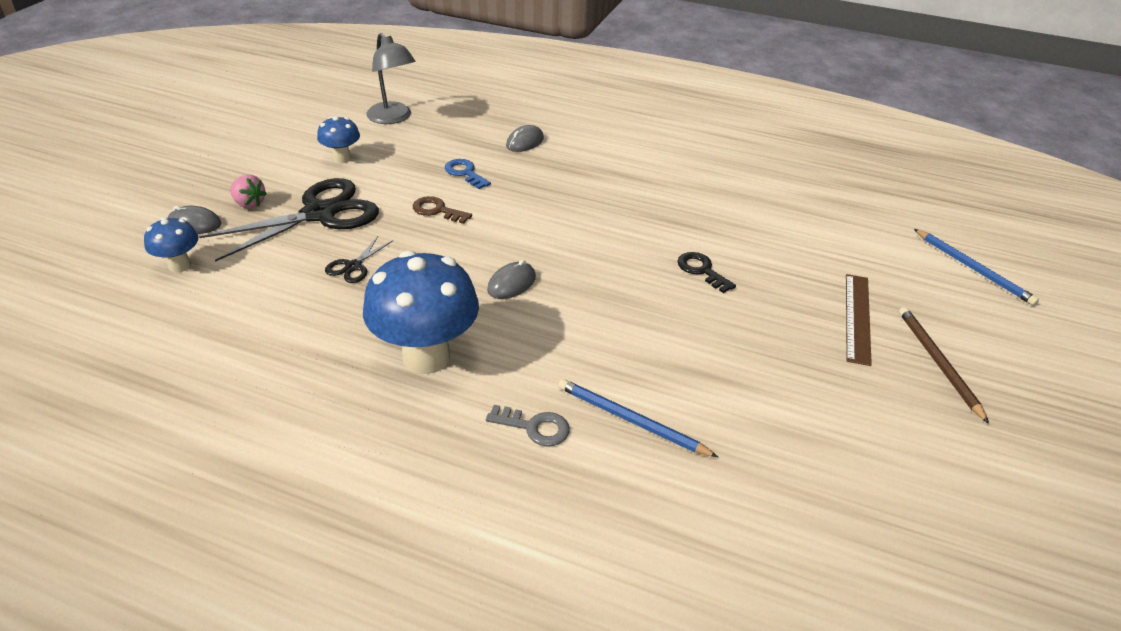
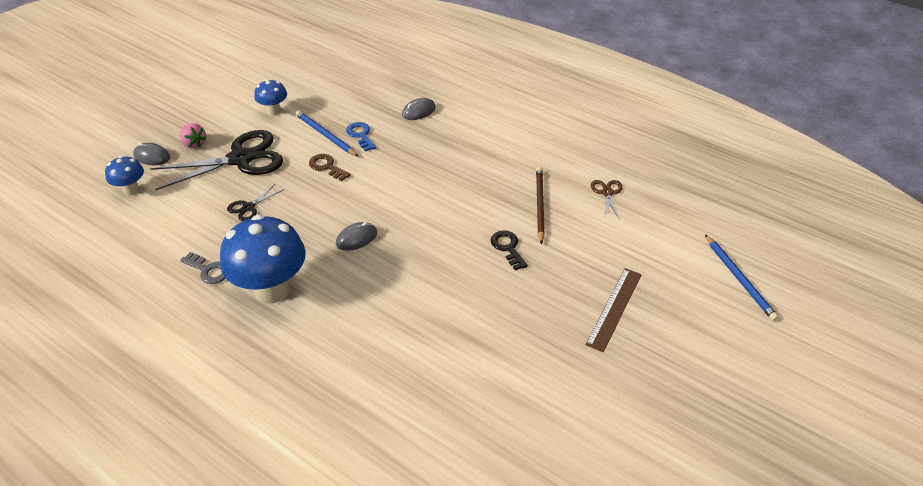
camera: 15 degrees right, 5 degrees up
grey lamp [366,33,415,124] -> none
grey key [486,405,570,446] -> grey key moved to [180,252,226,284]
blue pencil [558,379,718,457] -> blue pencil moved to [295,110,358,156]
brown pencil [899,307,989,424] -> brown pencil moved to [536,167,545,244]
none -> brown scissors [591,180,623,220]

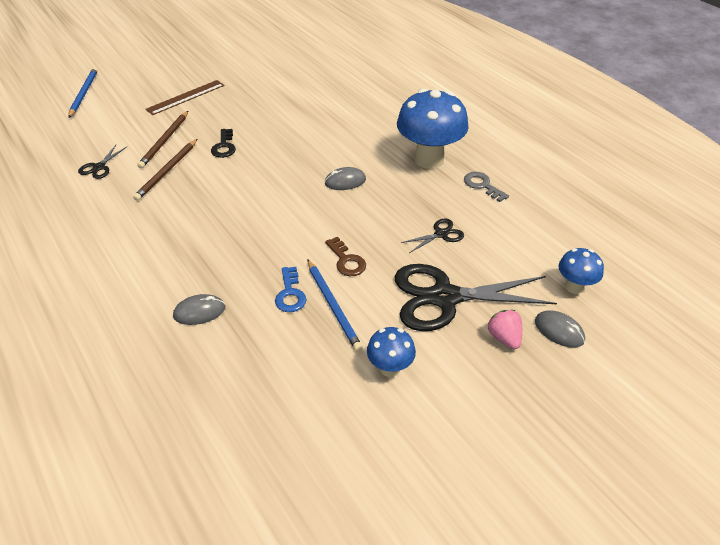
camera: 160 degrees left, 0 degrees up
brown scissors [591,180,623,220] -> black scissors [78,145,127,179]
none -> brown pencil [137,111,188,168]

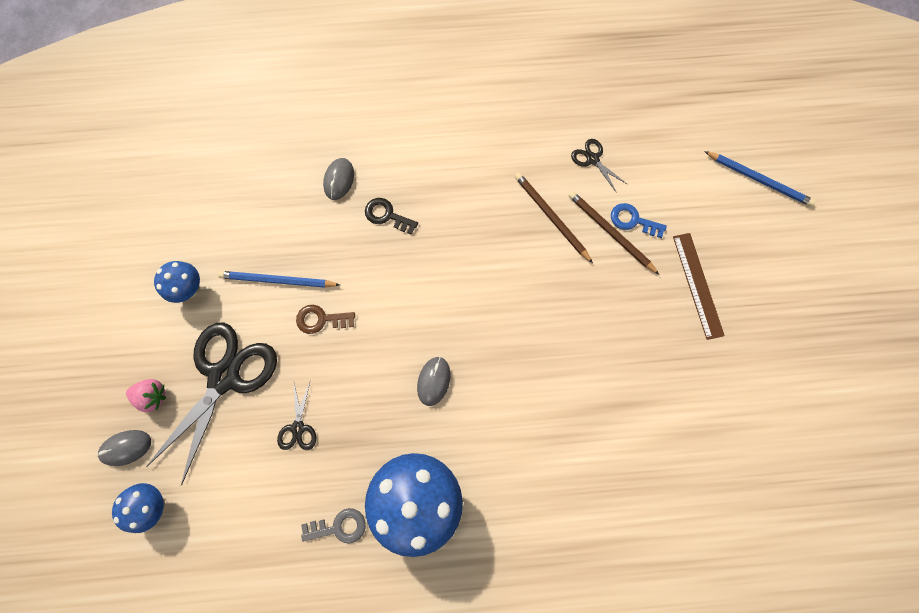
camera: 120 degrees right, 30 degrees up
black key [211,129,236,158] -> black key moved to [365,198,418,235]
blue key [275,267,307,312] -> blue key moved to [611,203,667,238]

